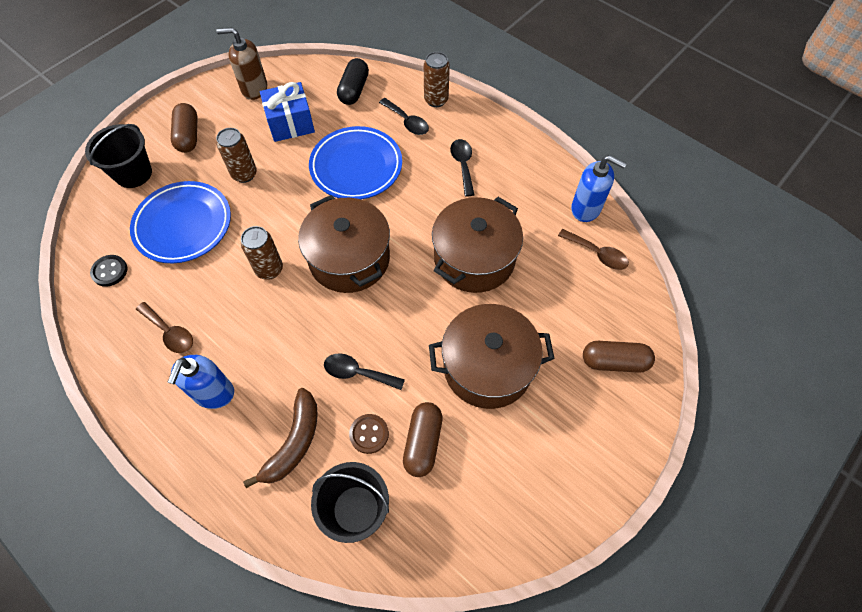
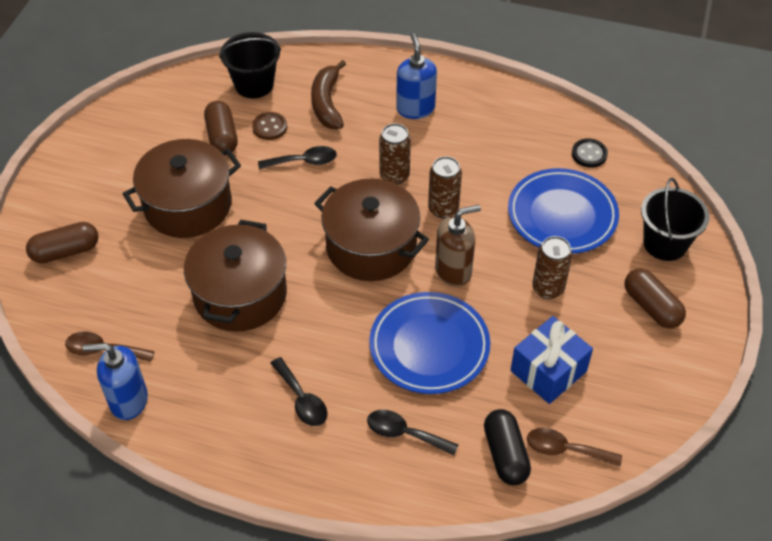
camera: 155 degrees right, 10 degrees down
brown spoon [136,302,193,353] -> brown spoon moved to [527,428,622,467]
brown soap dispenser [216,27,267,100] -> brown soap dispenser moved to [435,205,481,287]
brown can [424,52,450,107] -> brown can moved to [379,123,411,185]

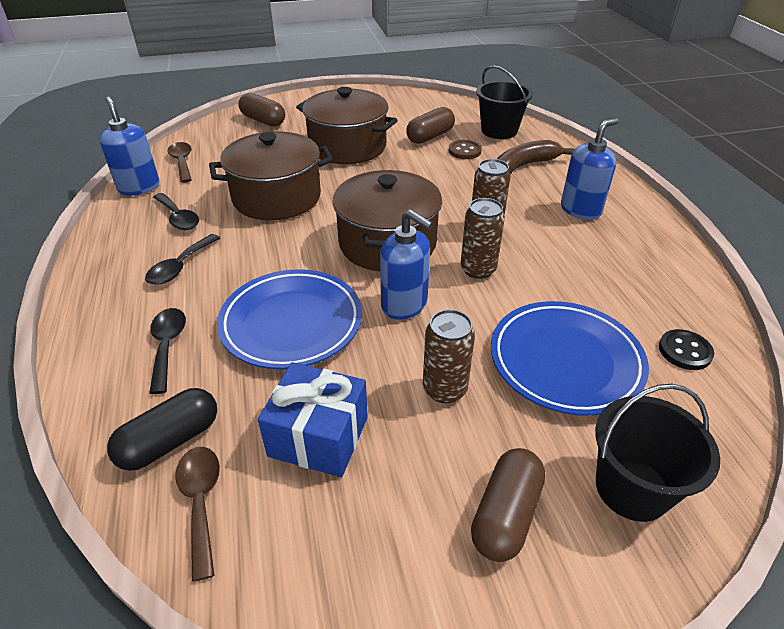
camera: 60 degrees right, 10 degrees down
black spoon [258,146,337,169] -> black spoon moved to [153,193,199,230]
brown soap dispenser [435,205,481,287] -> blue soap dispenser [380,210,433,320]

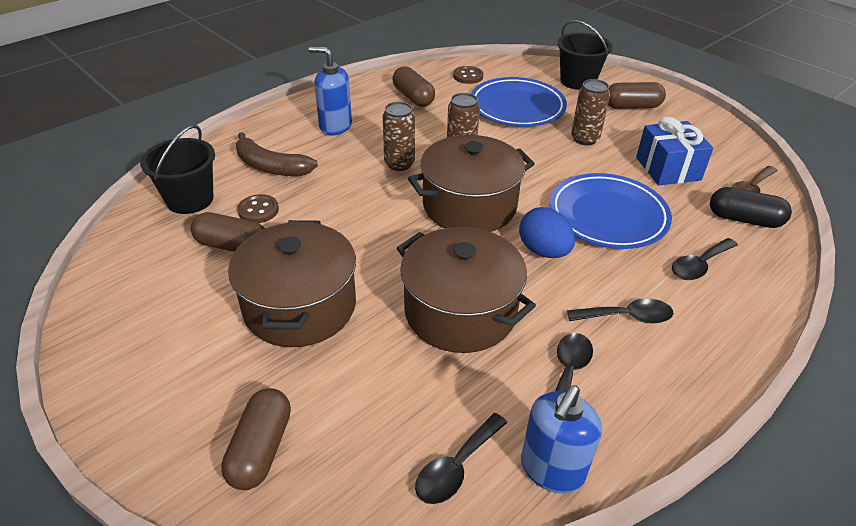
camera: 120 degrees left, 0 degrees up
brown spoon [167,142,192,183] -> black spoon [415,413,507,504]
blue soap dispenser [380,210,433,320] -> none
black button [659,329,714,370] -> brown button [453,66,483,84]
none -> brown capsule [392,66,435,107]
none -> blue egg [519,207,575,258]

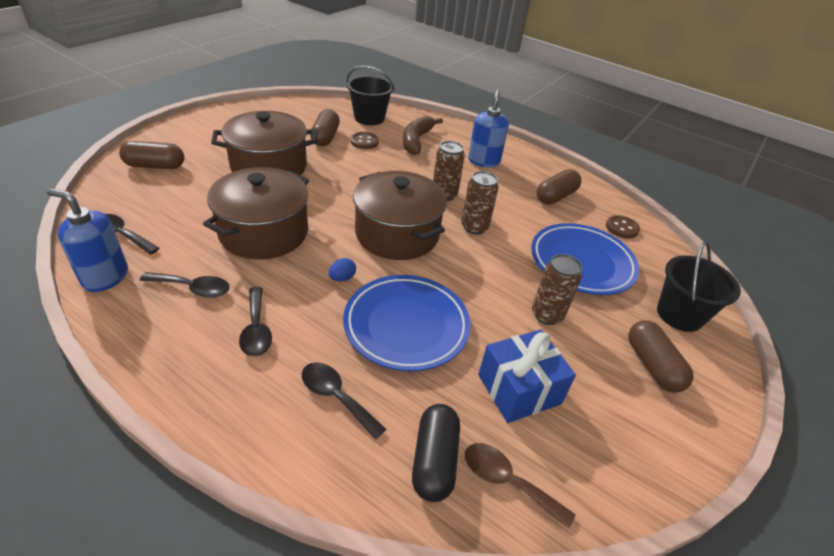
camera: 75 degrees right, 0 degrees up
blue egg [519,207,575,258] -> blue egg [329,258,356,281], size x0.52

